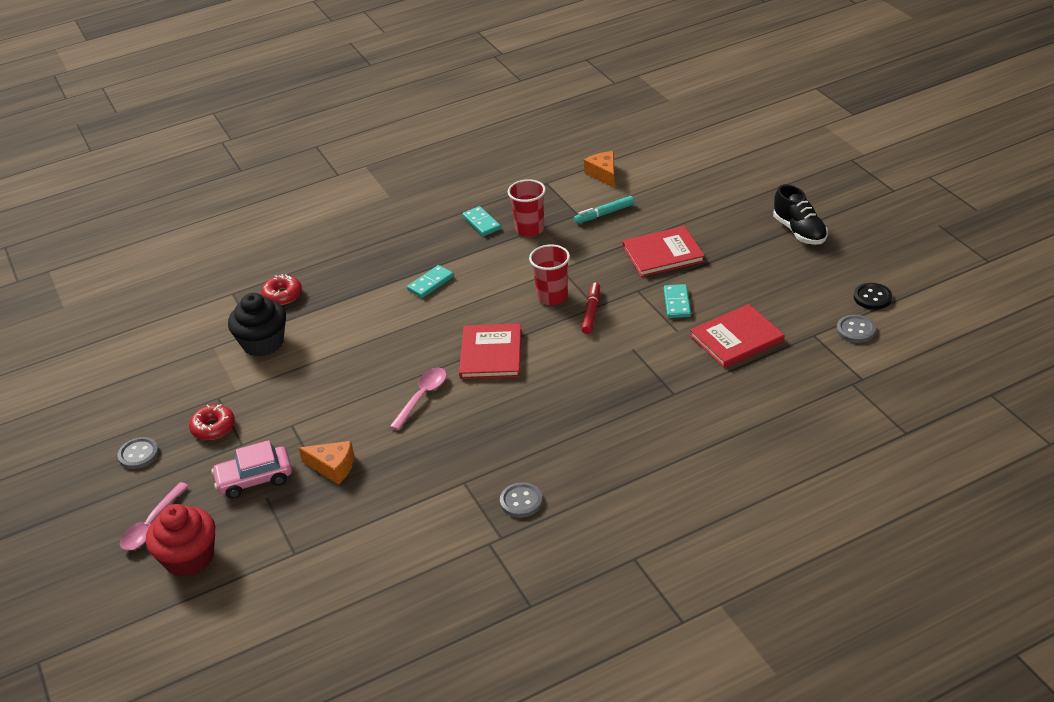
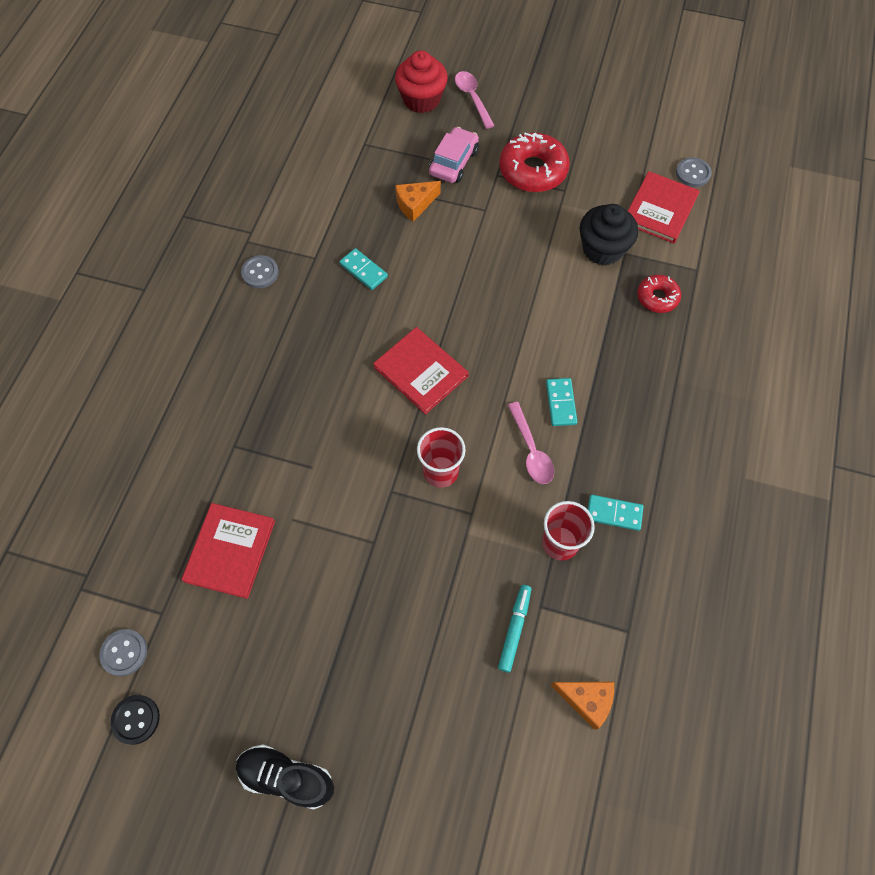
camera: 130 degrees right, 25 degrees up
grey button [118,437,159,469] -> grey button moved to [676,157,712,187]
red donut [189,404,235,440] -> red donut [499,133,570,192], size x1.75
pink spoon [389,368,447,430] -> pink spoon moved to [508,402,554,484]
red marker [582,282,600,334] -> none
red book [623,226,705,277] -> red book moved to [628,171,700,244]
turquoise domino [664,284,691,318] -> turquoise domino moved to [340,248,388,290]

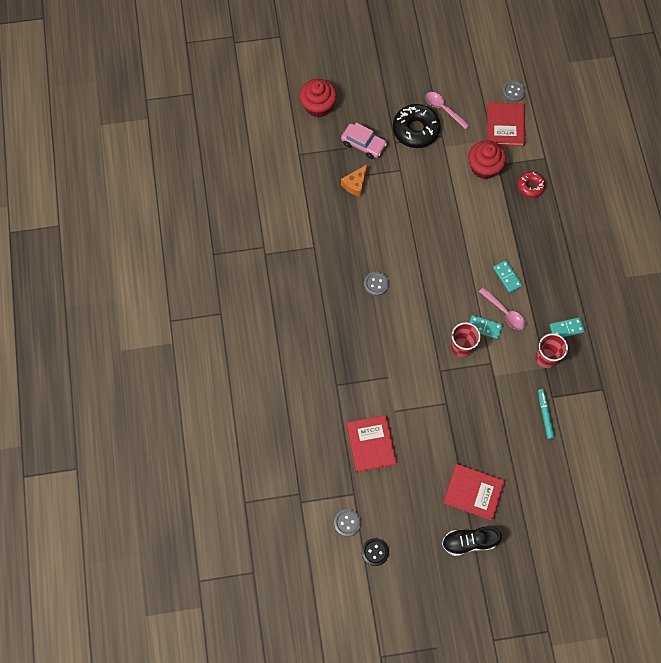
camera: 25 degrees left, 5 degrees up
grey button [241,255,279,288] -> grey button moved to [364,272,389,296]
turquoise domino [340,248,388,290] -> turquoise domino moved to [469,315,503,339]
red book [373,327,469,415] -> red book moved to [443,464,505,521]
pink car [429,127,479,183] -> pink car turned 120 degrees clockwise [341,122,387,159]
pink spoon [455,71,495,129] -> pink spoon moved to [425,92,470,130]
red donut [499,133,570,192] -> black donut [393,104,441,148]
orange cheese [551,682,614,730] -> none
black cupcake [580,204,638,265] -> red cupcake [468,140,506,179]

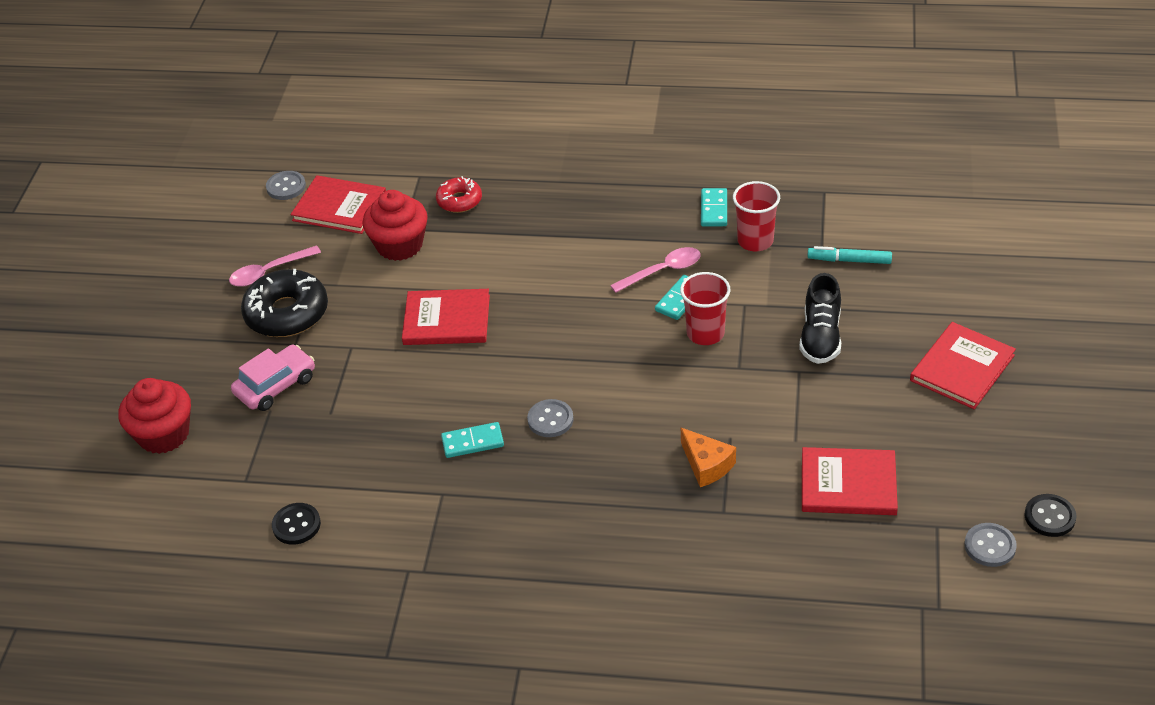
camera: 70 degrees left, 25 degrees down
orange cheese [341,165,367,197] -> orange cheese moved to [681,428,736,487]
black shoe [442,526,502,556] -> black shoe moved to [799,273,841,364]
turquoise domino [493,260,523,293] -> turquoise domino moved to [441,422,504,458]
none -> black button [272,503,321,545]
none -> red book [402,289,490,345]

